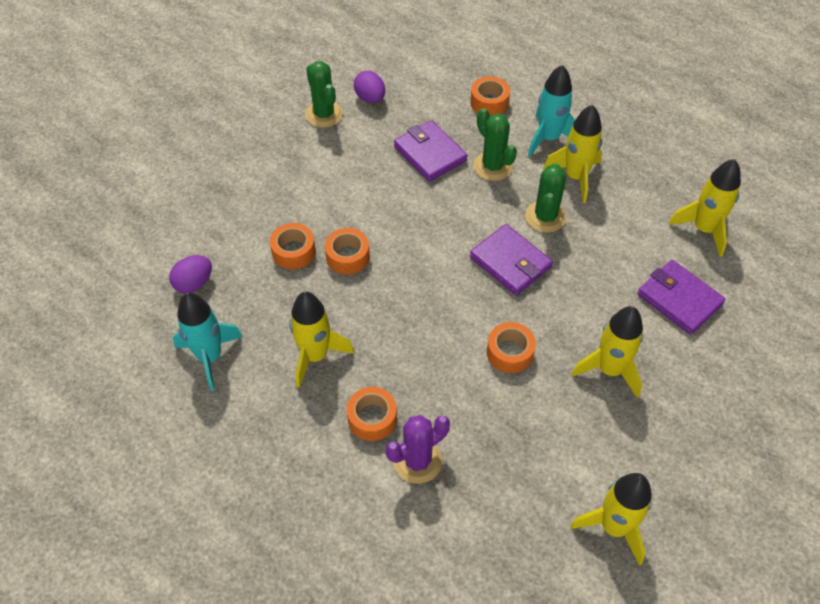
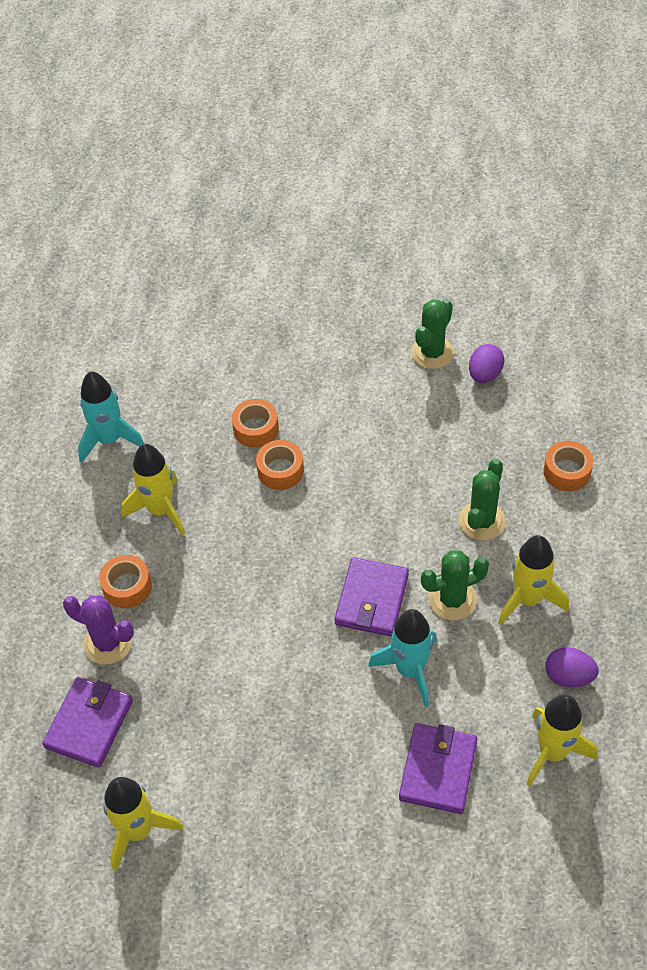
camera: 60 degrees right, 0 degrees up
purple egg [169,255,212,293] -> purple egg moved to [545,647,599,687]
purple wallet [394,120,468,182] -> purple wallet moved to [42,677,133,768]
orange tape [487,322,536,373] -> none
turquoise rocket [528,65,575,157] -> turquoise rocket moved to [368,609,437,707]
yellow rocket [572,306,643,398] -> none

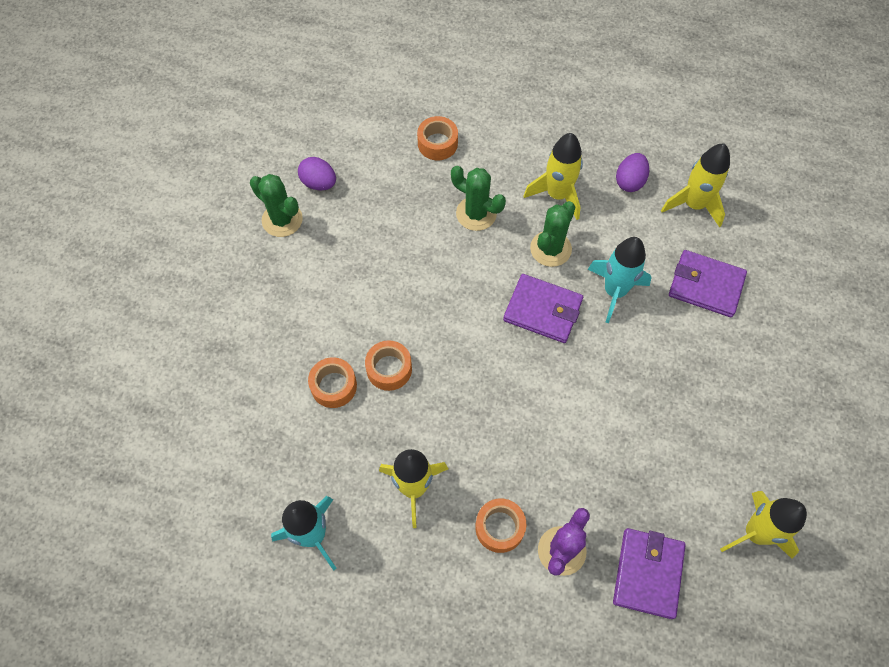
camera: 85 degrees left, 10 degrees up
purple wallet [42,677,133,768] -> purple wallet turned 75 degrees clockwise [613,528,686,619]
green cactus [421,551,489,620] -> green cactus turned 45 degrees clockwise [530,201,575,267]

